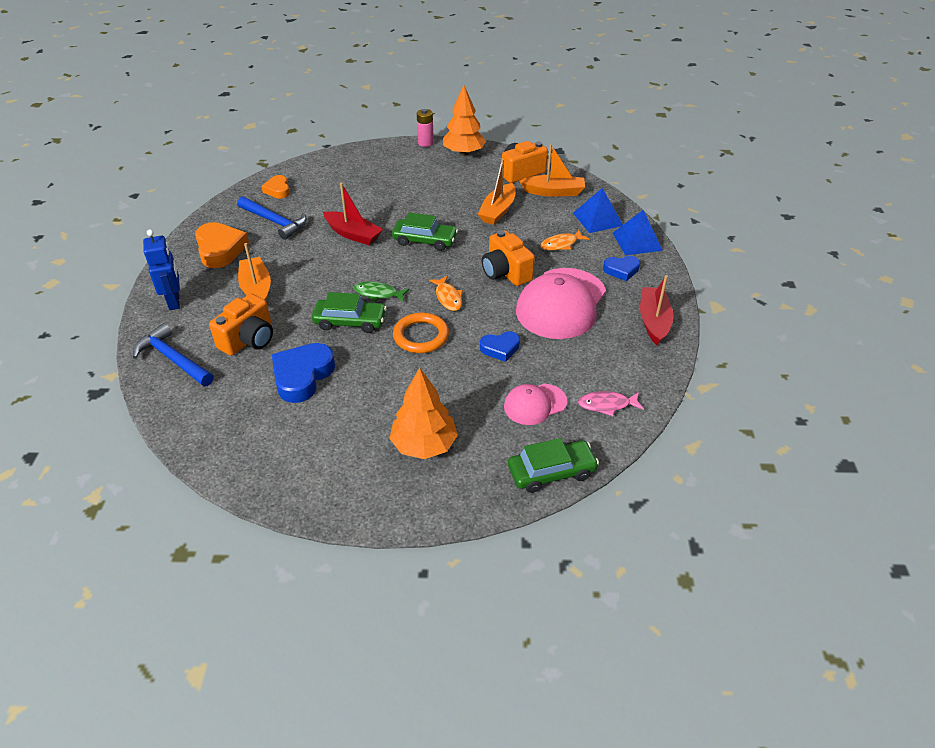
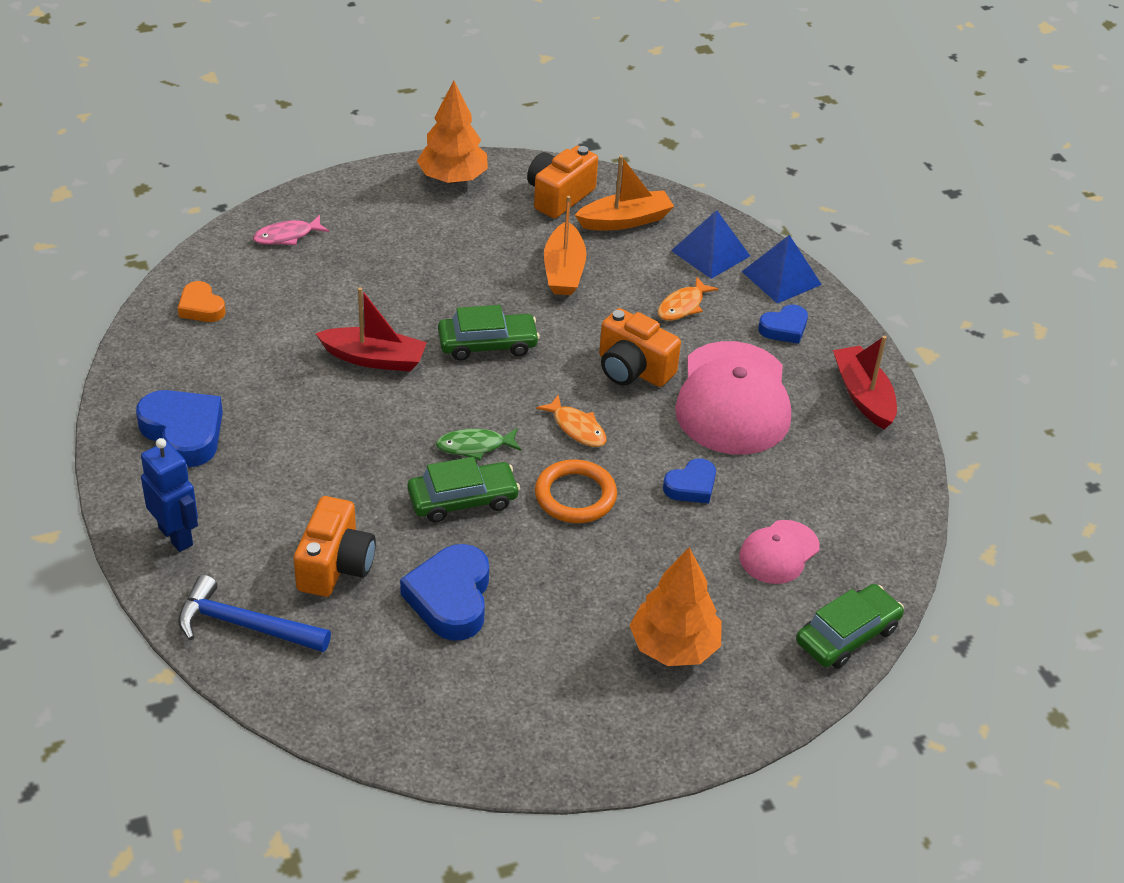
camera: 25 degrees left, 0 degrees up
orange heart [195,222,249,268] -> blue heart [136,390,223,467]
blue hammer [237,196,307,240] -> none
orange boat [238,243,271,301] -> none
pink battery [417,109,434,147] -> none
pink fish [578,391,644,416] -> pink fish moved to [253,215,329,245]

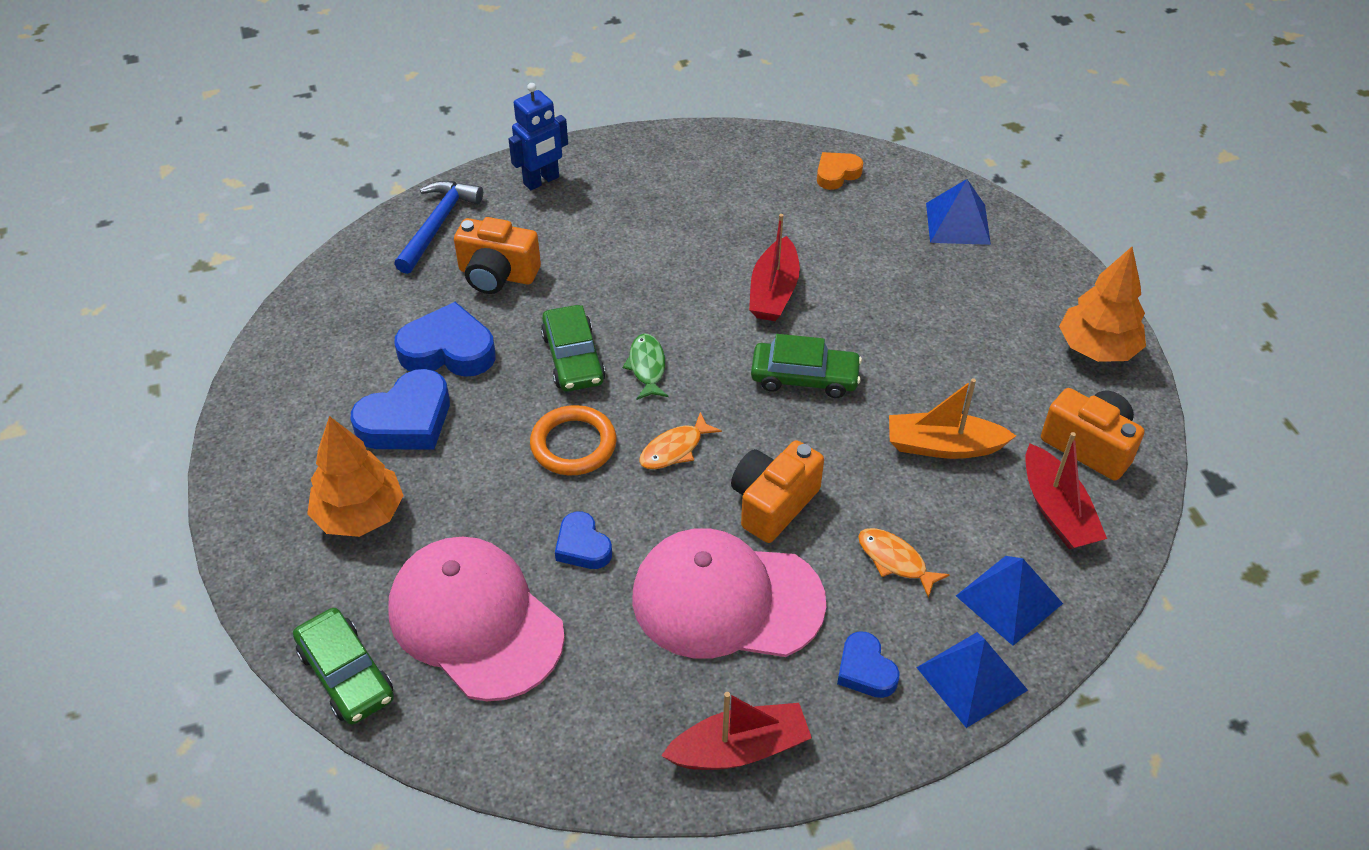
camera: 95 degrees right, 5 degrees up
blue heart [136,390,223,467] -> blue heart moved to [351,369,450,450]
pink fish [253,215,329,245] -> blue pyramid [926,179,991,245]
green car [438,305,540,361] -> green car turned 75 degrees counterclockwise [751,334,862,398]
orange boat [575,155,674,230] -> red boat [1025,432,1107,549]
pink cap [739,520,820,584] -> pink cap [388,536,565,701], size x1.92

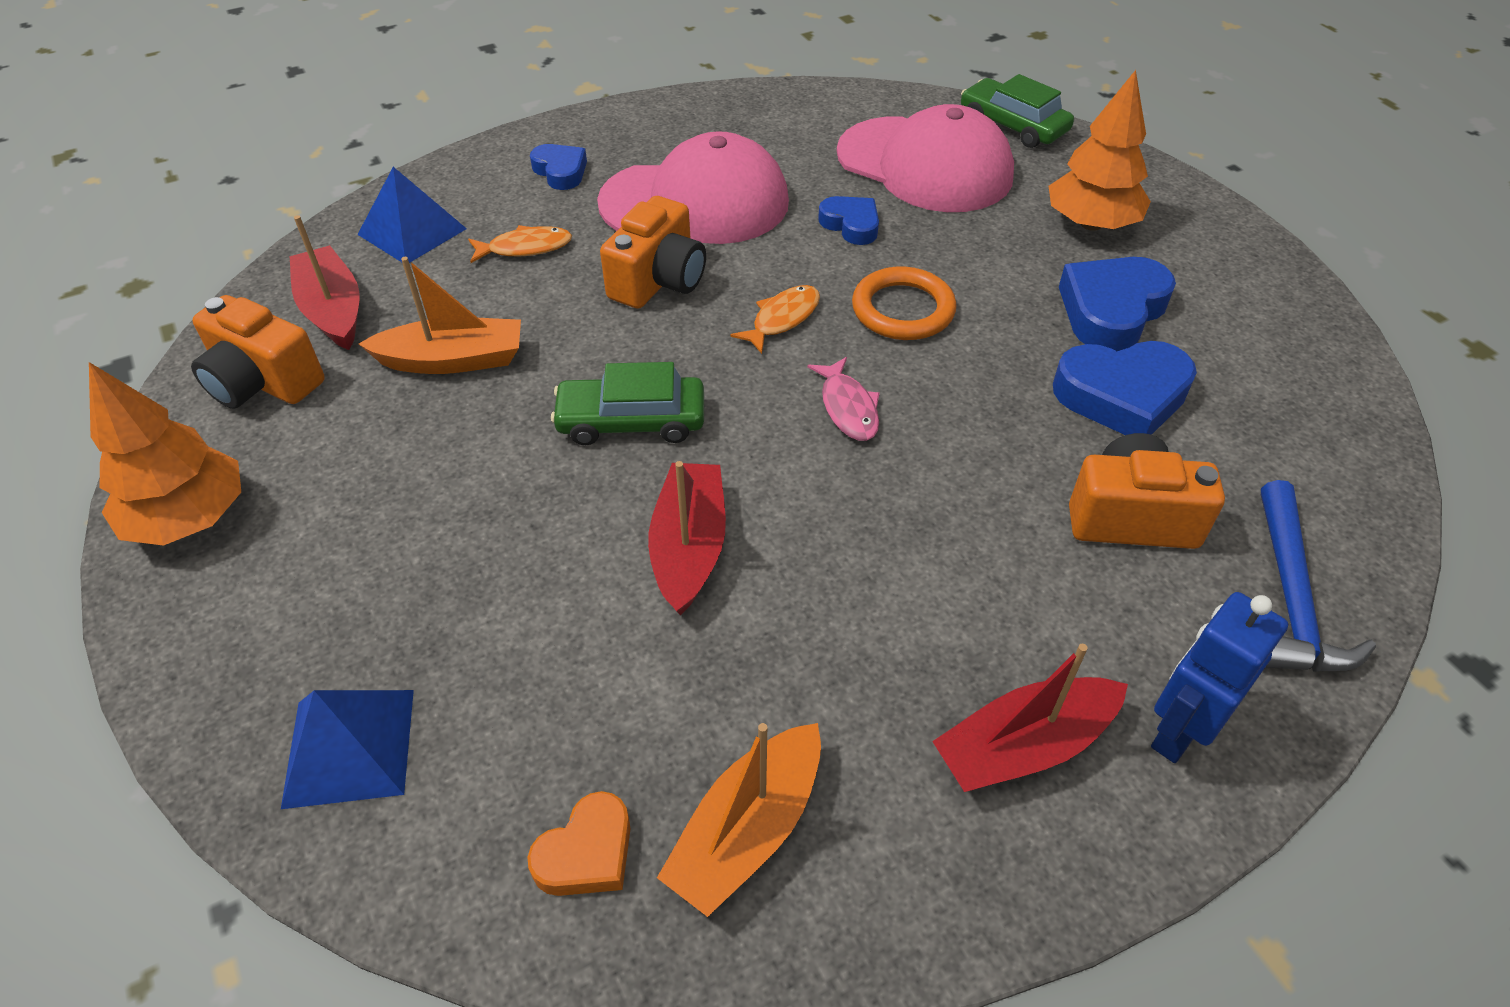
camera: 170 degrees right, 0 degrees up
green car [541,305,605,392] -> none
green fish [623,334,668,400] -> pink fish [807,357,880,441]
red boat [661,692,812,770] -> red boat moved to [932,644,1128,792]
orange fish [858,528,950,598] -> orange fish turned 45 degrees counterclockwise [468,225,572,263]
blue pyramid [916,632,1028,728] -> none
none -> orange boat [657,723,821,917]

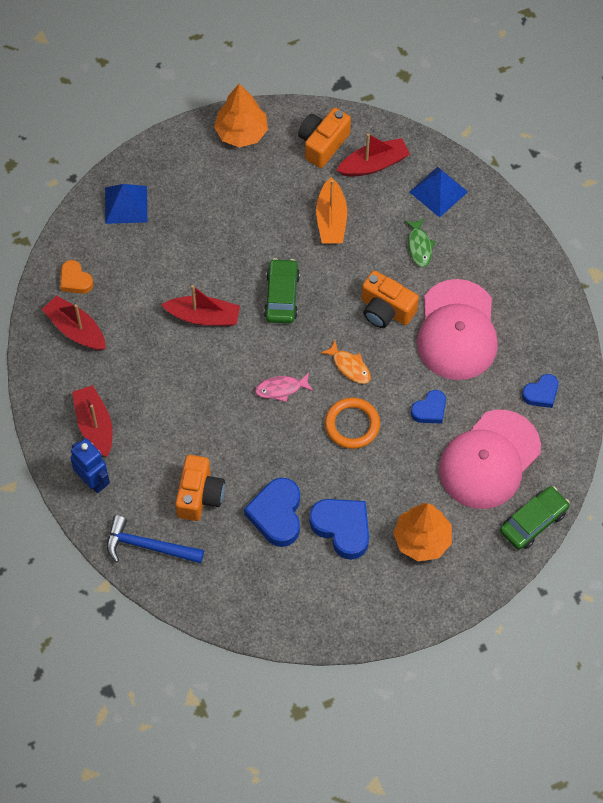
camera: 95 degrees right, 15 degrees up
orange fish [468,225,572,263] -> green fish [405,218,436,267]
blue heart [530,144,587,190] -> blue heart moved to [522,374,559,408]
orange boat [657,723,821,917] -> red boat [42,295,106,351]

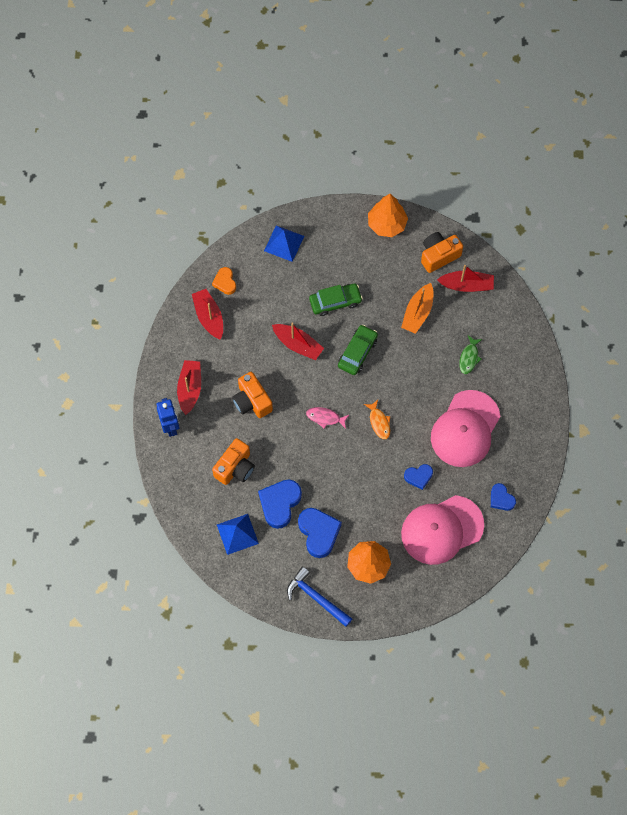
camera: 25 degrees right, 5 degrees up
blue hammer [107,515,204,563] -> blue hammer moved to [287,566,352,627]
orange ring [325,397,380,449] -> none
orange camera [362,271,419,328] -> orange camera moved to [232,372,273,418]
blue pyramid [410,167,468,218] -> blue pyramid moved to [217,514,259,555]
green car [500,486,570,550] -> green car moved to [309,283,363,316]
blue heart [522,374,559,408] -> blue heart turned 60 degrees clockwise [491,483,516,511]

